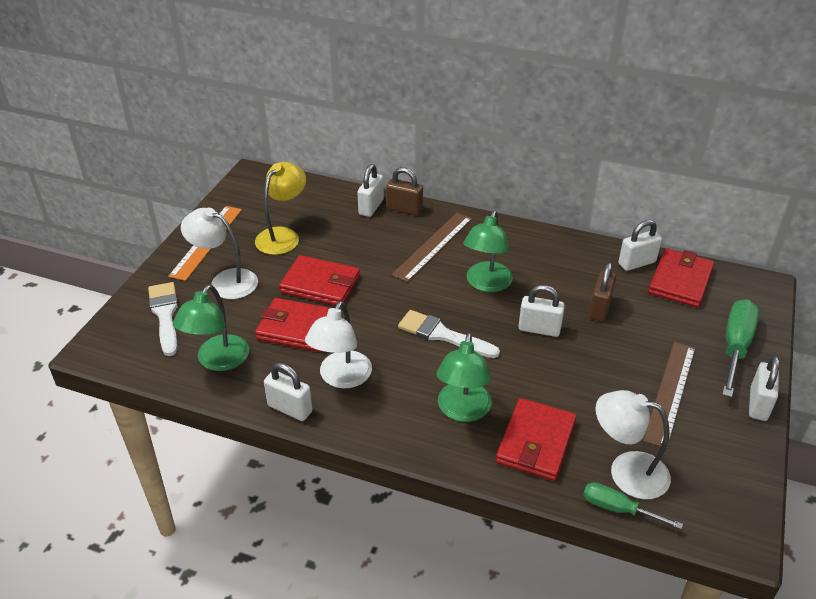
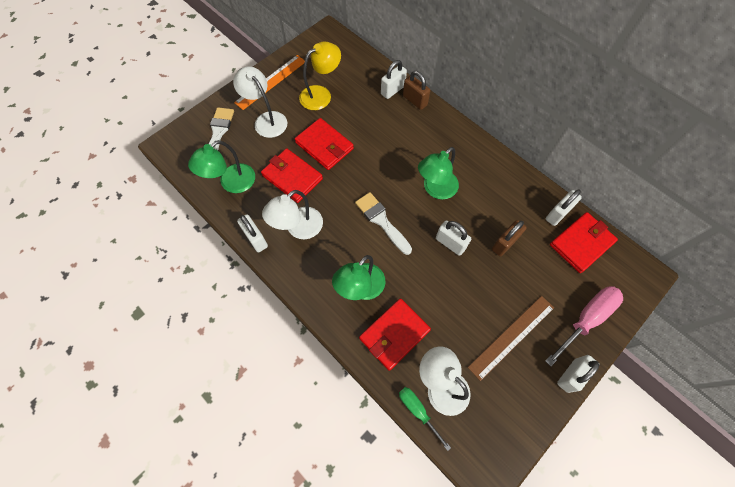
camera: 25 degrees right, 25 degrees up
brown ruler [392,213,472,282] -> none
white padlock [618,220,662,271] -> white padlock turned 45 degrees counterclockwise [546,189,582,226]
green screwdriver [722,299,759,398] -> pink screwdriver [545,286,623,366]

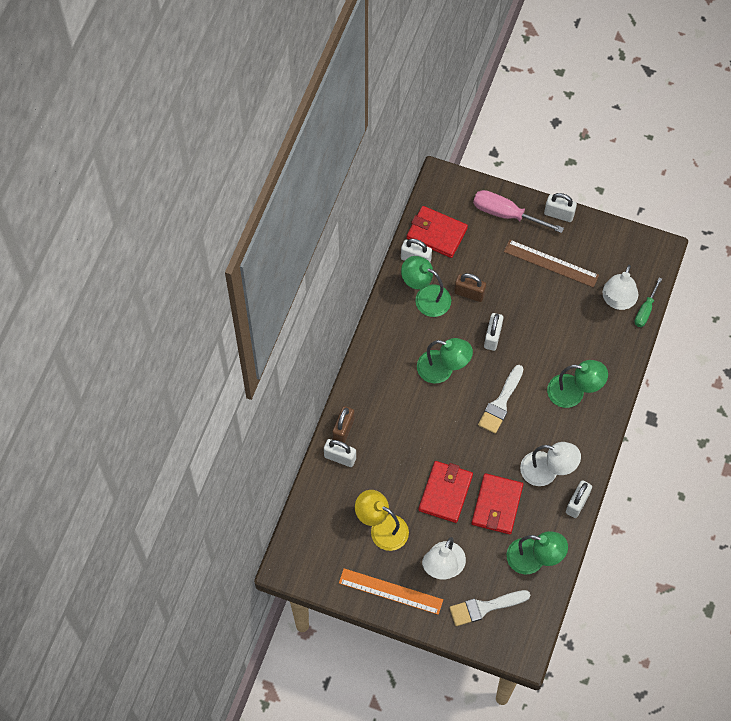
camera: 115 degrees left, 0 degrees up
red wallet [359,298,431,371] -> none
none -> green lamp [401,256,451,317]

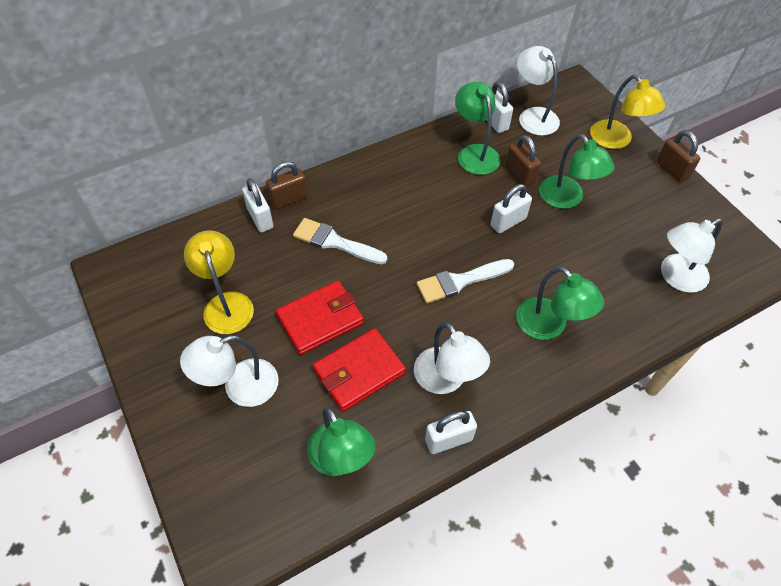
camera: 40 degrees right, 10 degrees down
orange ruler [339,568,443,615] -> none
red wallet [407,206,468,258] -> white lamp [517,46,560,136]
green lamp [417,338,473,383] -> green lamp moved to [539,134,615,209]
white brush [449,590,530,626] -> white brush moved to [293,218,387,264]
pink screwdriver [473,190,564,233] -> yellow lamp [590,75,665,149]
brown ruler [504,239,599,288] -> none
white padlock [544,193,577,222] -> brown padlock [657,130,701,183]
green screwdriver [635,277,662,327] -> none

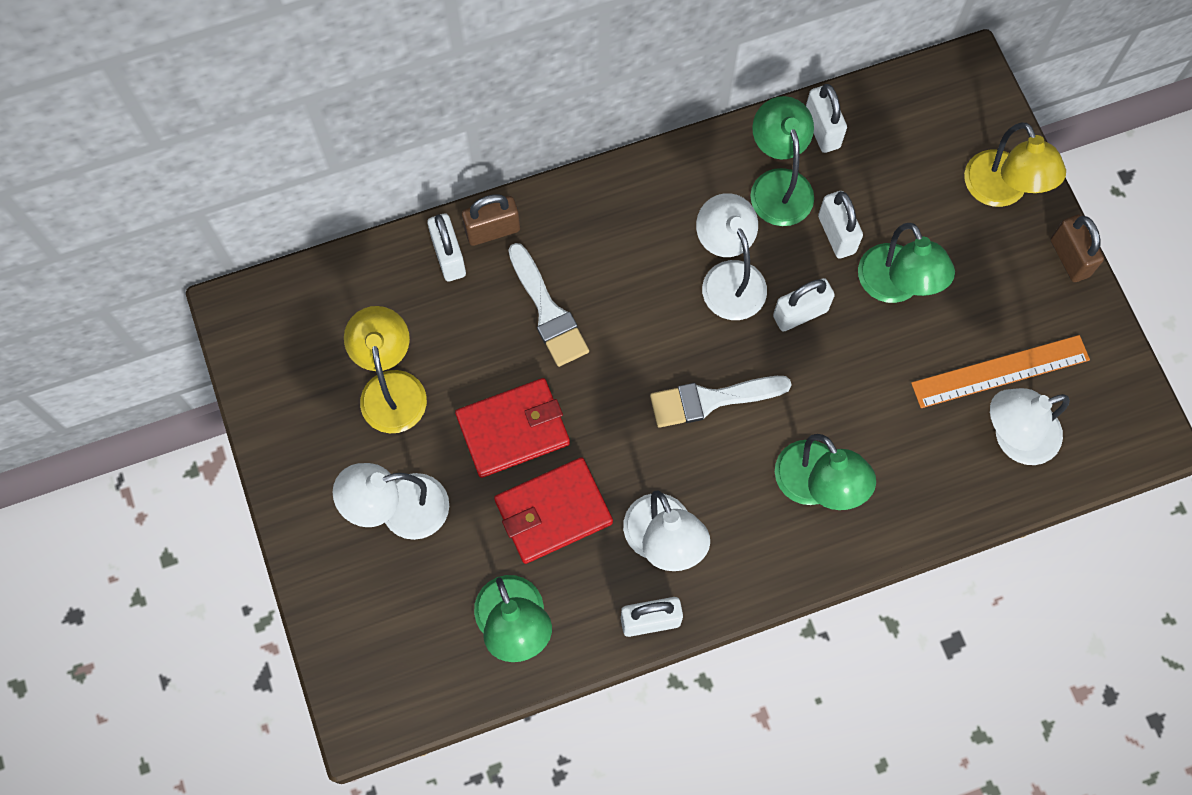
camera: 10 degrees right, 15 degrees up
white brush [293,218,387,264] -> white brush turned 150 degrees counterclockwise [508,243,589,367]
brown padlock [505,135,541,188] -> white padlock [818,191,863,259]
white lamp [517,46,560,136] -> white lamp moved to [696,193,767,320]
none -> orange ruler [911,335,1090,408]

